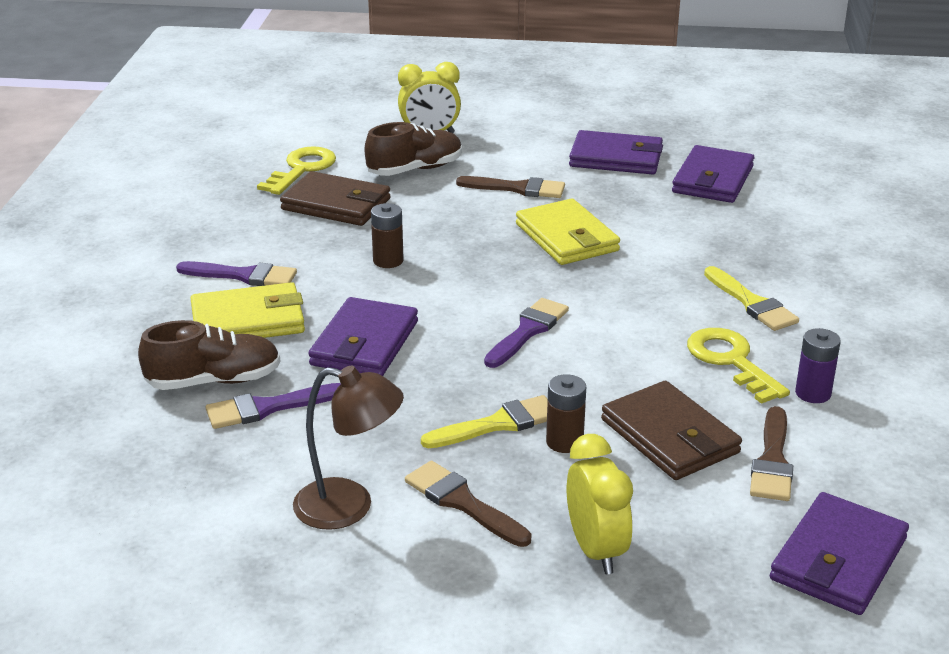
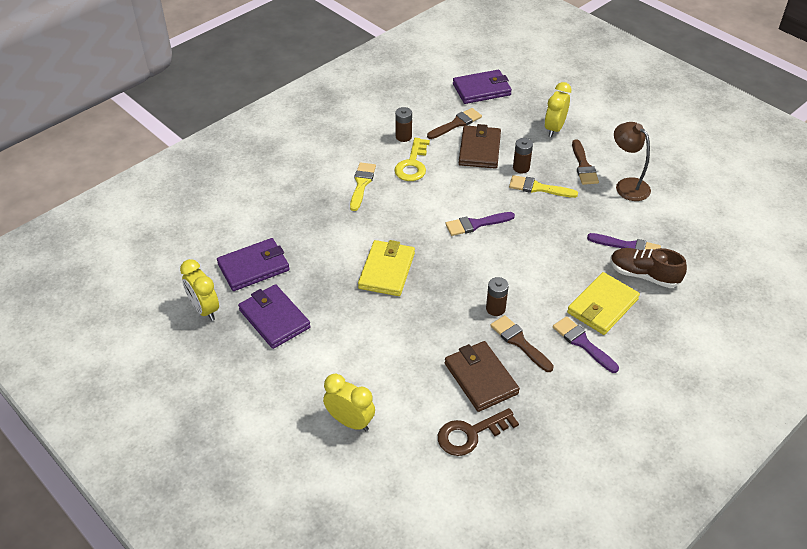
camera: 140 degrees left, 15 degrees up
yellow wallet [191,282,305,338] -> yellow wallet turned 75 degrees counterclockwise [567,272,640,335]
yellow key [257,146,336,195] -> brown key [438,408,519,456]
purple wallet [308,297,418,376] -> none
brown shoe [365,122,462,176] -> none
brown brush [456,176,565,198] -> brown brush moved to [490,315,554,372]
purple battery [795,328,841,403] -> brown battery [395,107,412,142]
none -> yellow clock [180,259,219,321]

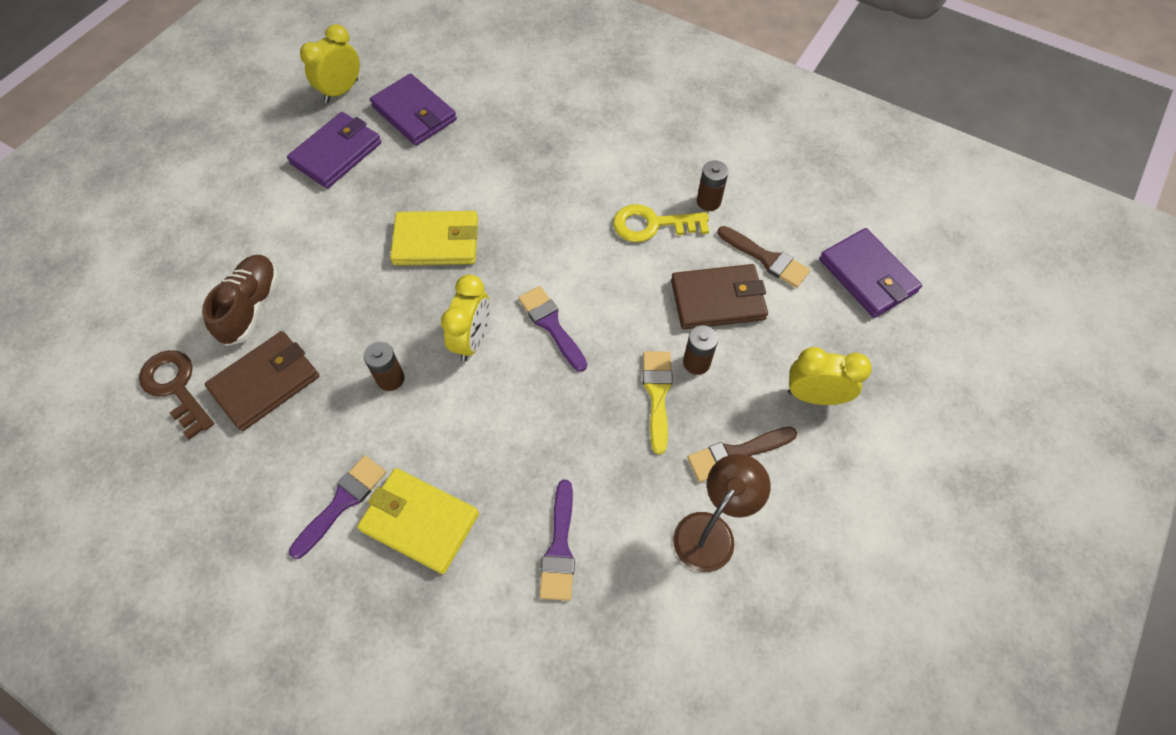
camera: 75 degrees right, 15 degrees up
yellow clock [323,374,375,431] -> yellow clock moved to [441,274,490,361]
yellow brush [350,162,376,211] -> none
brown brush [490,315,554,372] -> none
brown shoe [610,248,687,288] -> brown shoe moved to [202,255,279,346]

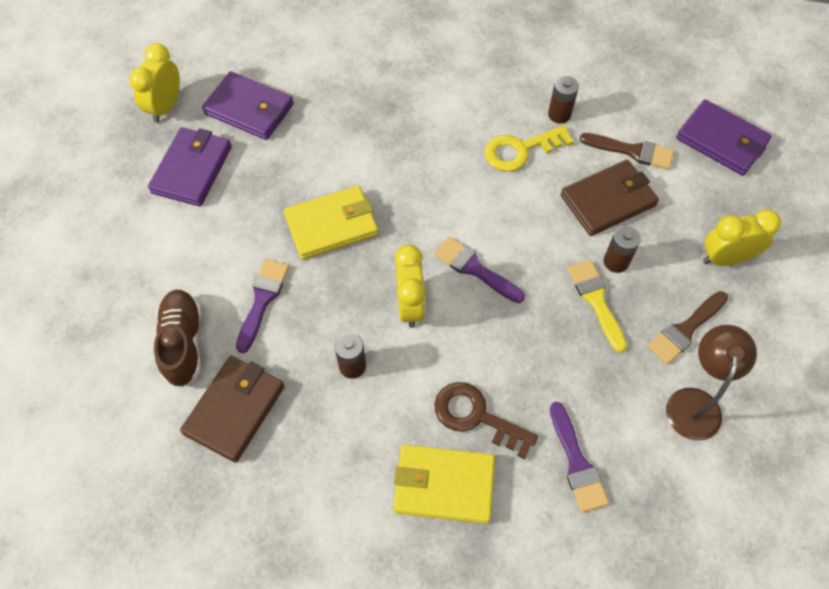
camera: 20 degrees left, 0 degrees up
brown key [139,350,214,440] -> brown key moved to [434,382,538,459]
purple brush [289,455,386,559] -> purple brush moved to [236,259,289,353]

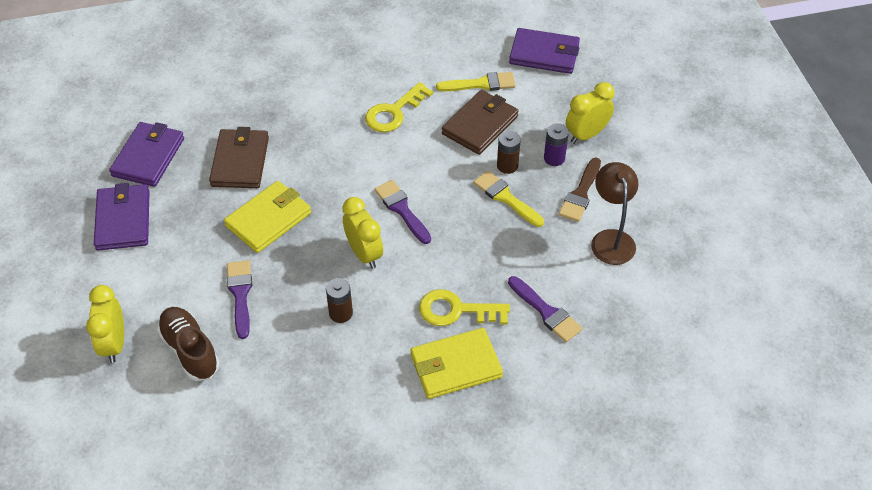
camera: 25 degrees left, 10 degrees down
yellow clock [129,43,180,123] -> yellow clock moved to [86,285,124,363]
brown wallet [180,356,284,463] -> brown wallet moved to [209,127,269,188]
purple wallet [202,71,294,140] -> purple wallet turned 75 degrees counterclockwise [109,122,184,187]
purple brush [434,237,525,303] -> purple brush turned 45 degrees clockwise [375,180,431,244]
brown key [434,382,538,459] -> yellow key [419,289,510,326]
brown battery [548,76,579,124] -> none
brown brush [579,133,674,169] -> yellow brush [436,72,516,91]
none -> purple battery [544,123,569,166]

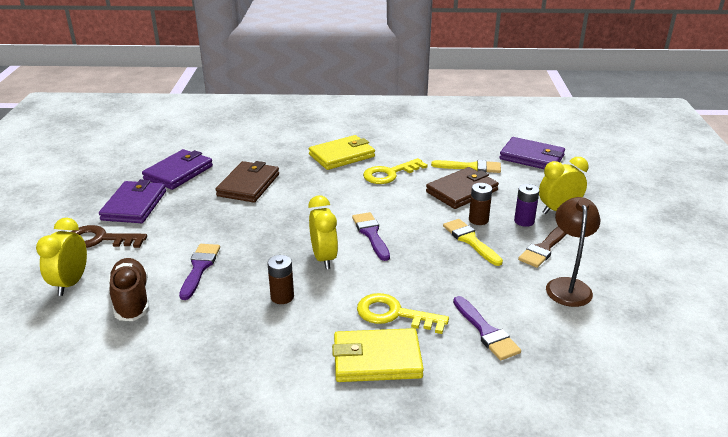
camera: 15 degrees right, 20 degrees down
yellow wallet [224,181,311,253] -> yellow wallet moved to [309,135,375,170]
none -> brown key [71,225,147,248]

